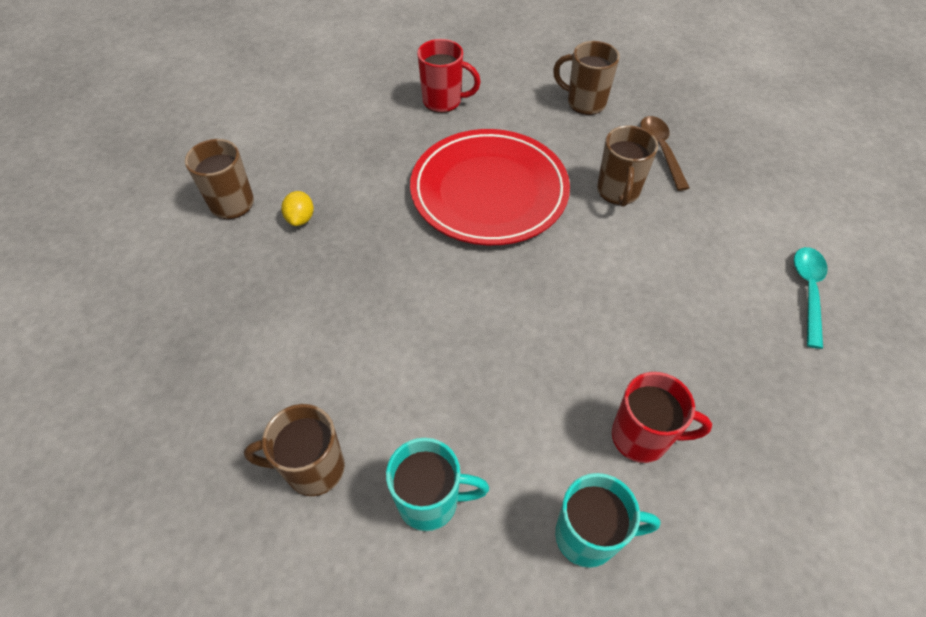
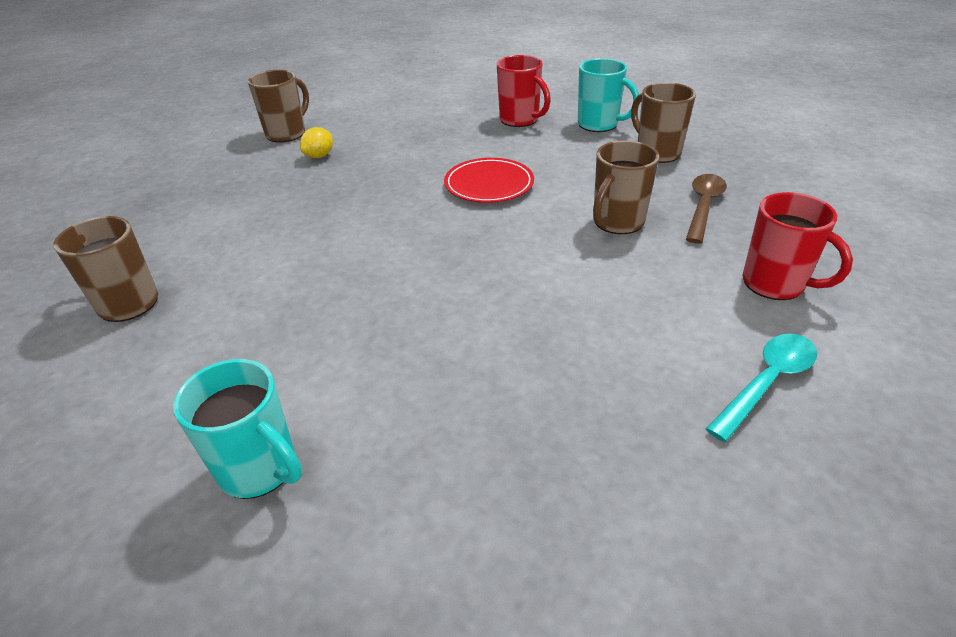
camera: 35 degrees right, 15 degrees down
turquoise mug [386,438,489,531] -> turquoise mug moved to [578,58,639,132]
red plate [410,129,570,245] -> red plate [444,158,534,203], size x0.53
red mug [612,372,712,463] -> red mug moved to [742,192,853,300]

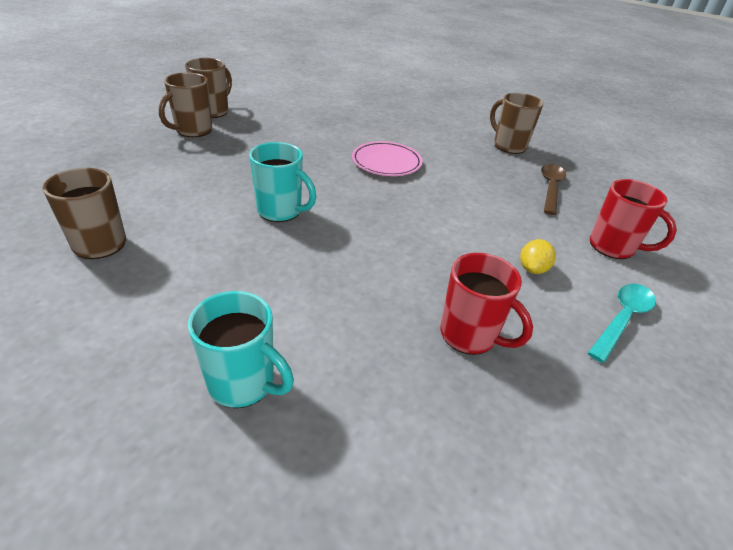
camera: 10 degrees left, 0 degrees up
yellow lemon [300,127,333,158] -> yellow lemon moved to [520,239,556,274]
red plate [444,158,534,203] -> pink plate [352,141,423,176]
red mug [497,55,551,127] -> red mug moved to [440,253,533,355]
turquoise mug [578,58,639,132] -> turquoise mug moved to [249,142,316,222]
brown mug [593,140,659,234] -> brown mug moved to [159,73,212,137]

